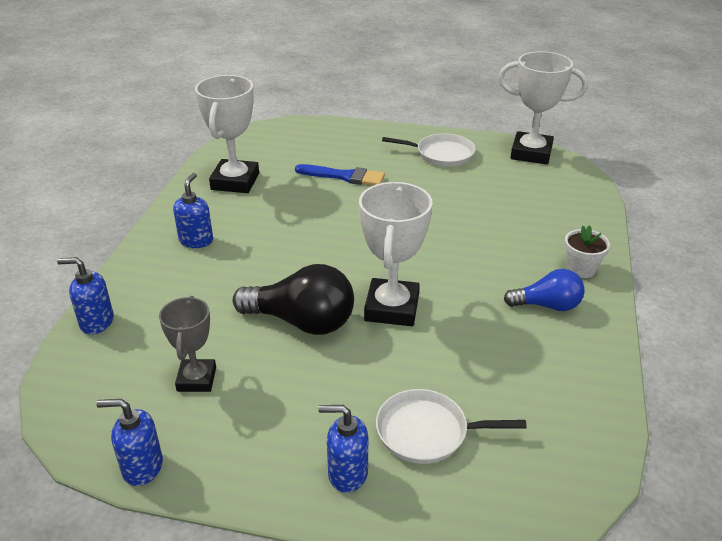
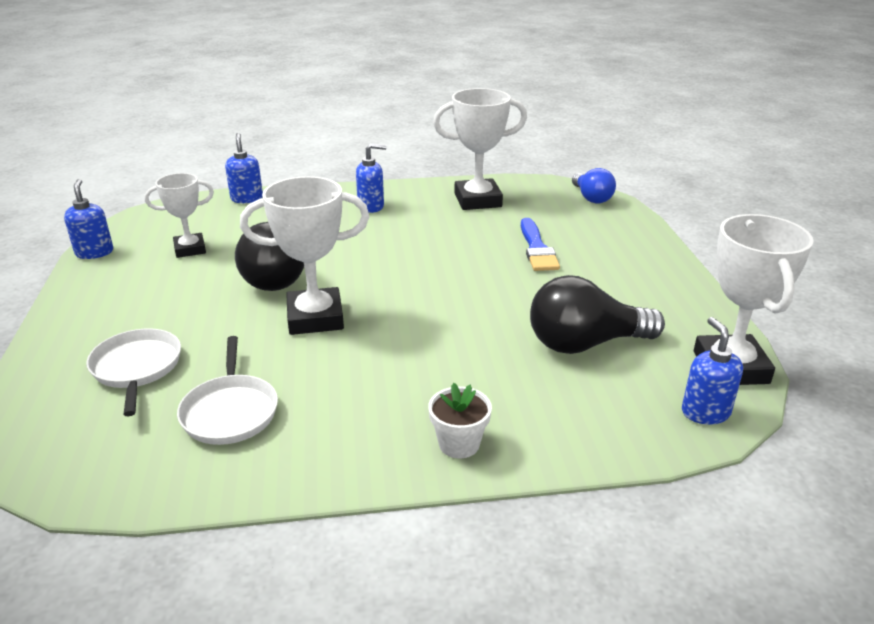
camera: 70 degrees right, 5 degrees down
grey trophy [159,296,216,392] -> white trophy [145,173,214,258]
blue soap dispenser [318,405,368,493] -> blue soap dispenser moved to [682,317,743,425]
white pan [382,134,476,167] -> white pan moved to [177,336,278,445]
blue light bulb [504,269,585,311] -> blue light bulb moved to [572,168,616,203]
none -> black light bulb [530,275,665,354]

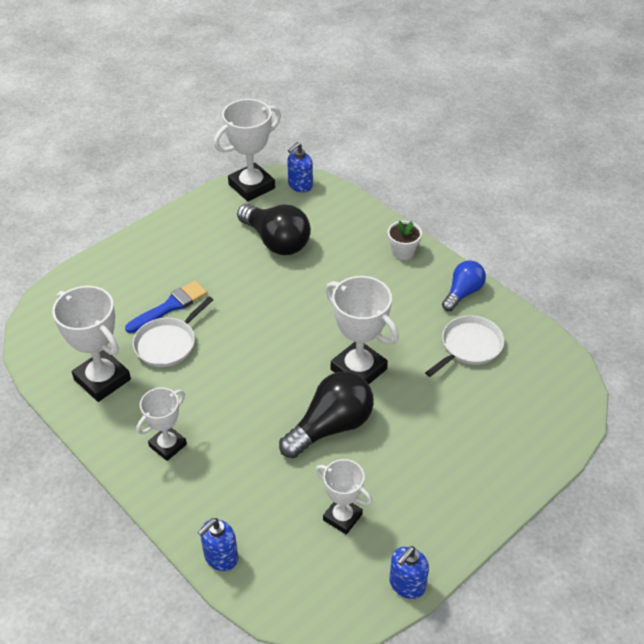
camera: 125 degrees left, 15 degrees up
white pan [87,328,181,416] -> white pan moved to [133,297,213,367]
blue soap dispenser [356,143,386,213] -> white trophy [136,388,187,461]
blue light bulb [572,168,616,203] -> blue light bulb moved to [442,260,486,311]

